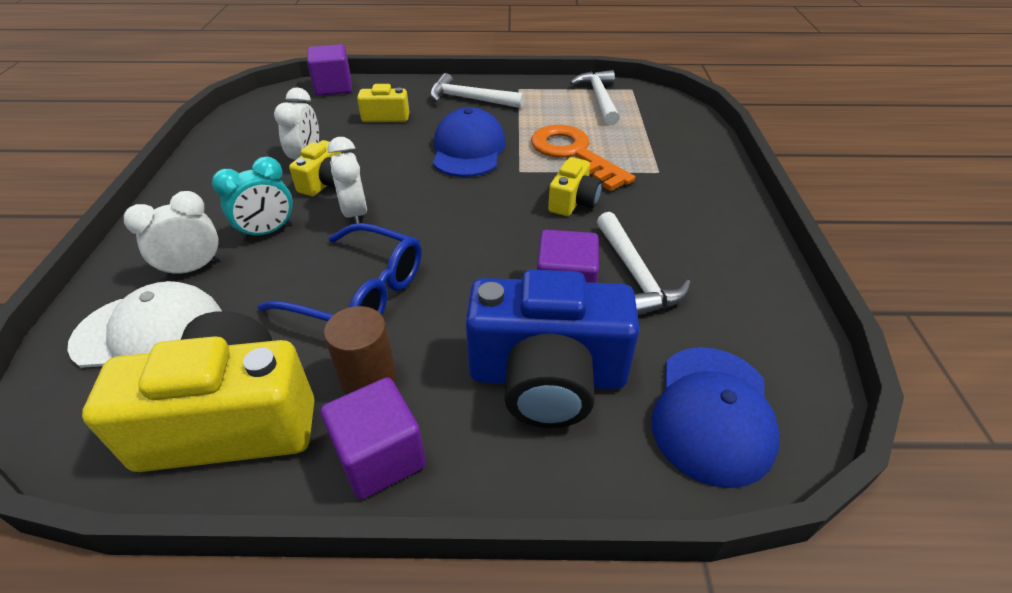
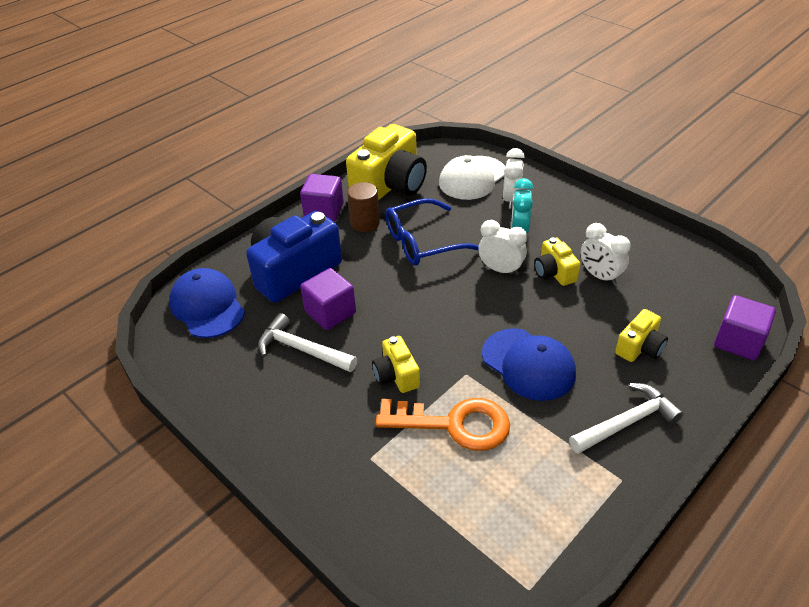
camera: 135 degrees right, 0 degrees up
white hammer [570,70,620,125] -> none

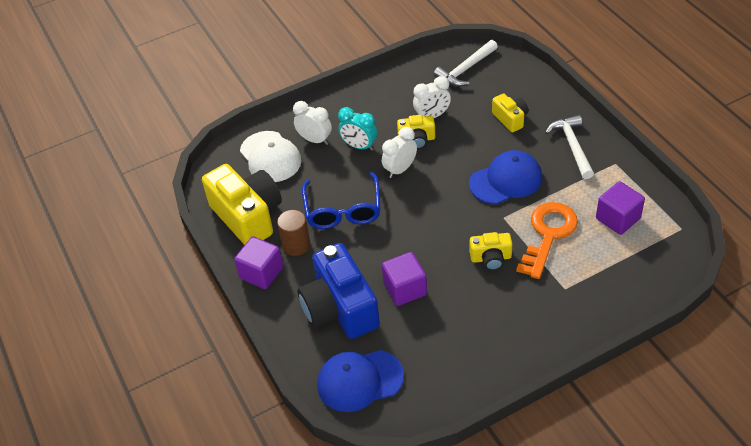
camera: 70 degrees left, 5 degrees up
white hammer [258,313,357,372] -> white hammer moved to [434,40,498,87]
purple cube [714,295,776,360] -> purple cube moved to [596,181,645,235]

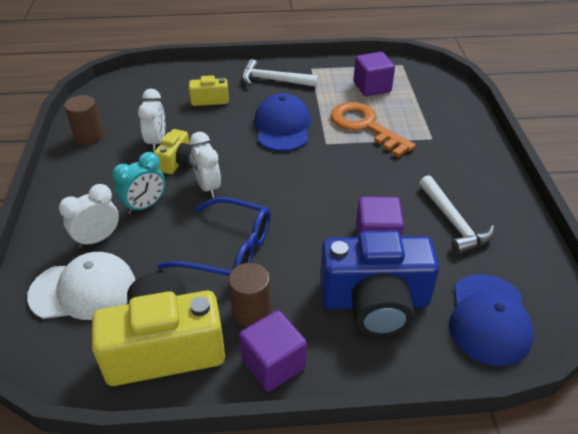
camera: 70 degrees left, 5 degrees down
white hammer [434,40,498,87] -> white hammer moved to [419,175,494,254]
yellow camera [470,232,512,271] -> none
none -> brown cylinder [64,95,104,145]

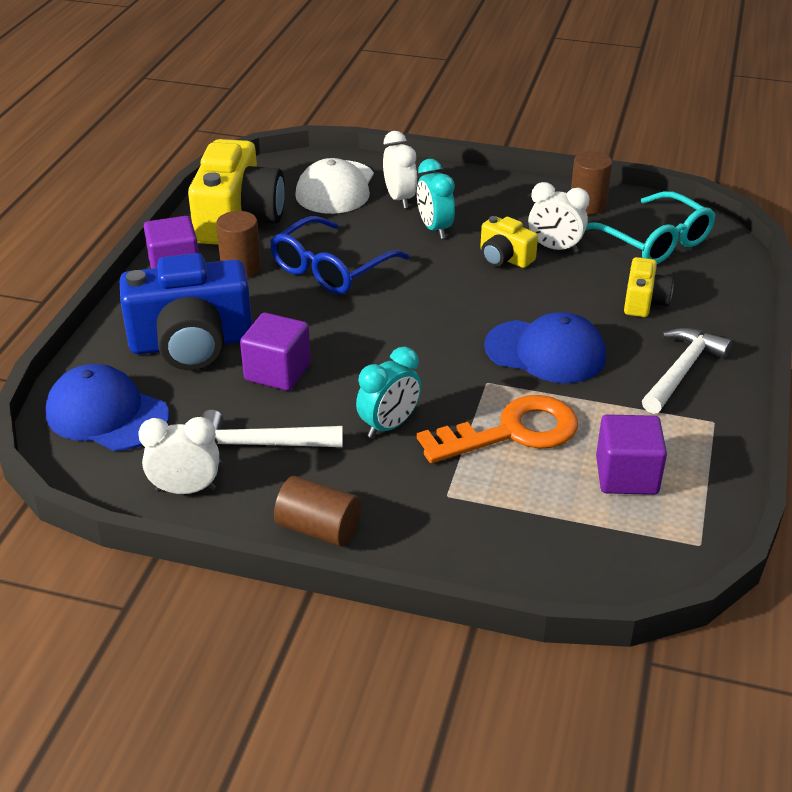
camera: 110 degrees right, 5 degrees down
white clock [190,132,221,198] -> white clock moved to [138,417,219,494]
blue camera [320,230,439,337] -> blue camera turned 120 degrees counterclockwise [120,253,252,370]
none -> brown cylinder [274,476,361,547]
none -> turquoise clock [356,347,421,438]
none -> turquoise glasses [586,191,715,264]

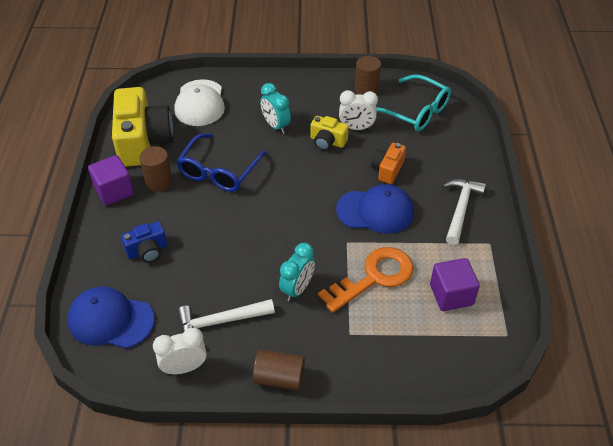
camera: 15 degrees left, 10 degrees up
blue camera [120,253,252,370] -> blue camera [121,221,167,263], size x0.50
purple cube [240,313,311,391] -> none
white clock [383,131,417,208] -> none
yellow camera [624,257,673,317] -> none
none -> orange camera [371,143,406,184]

